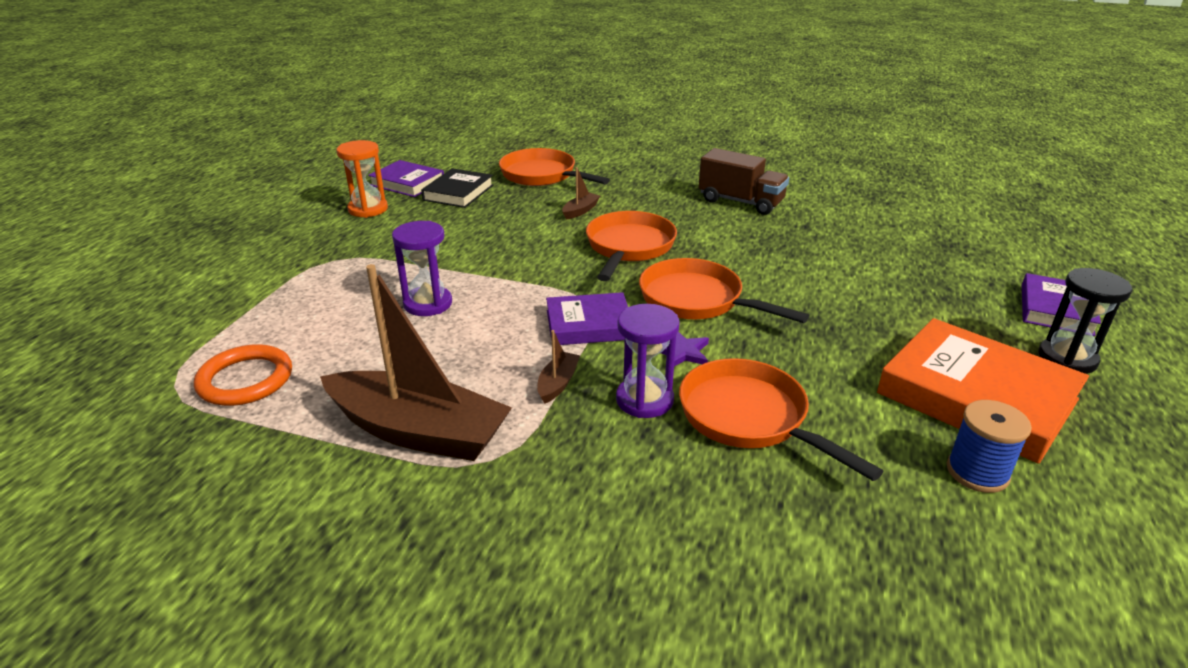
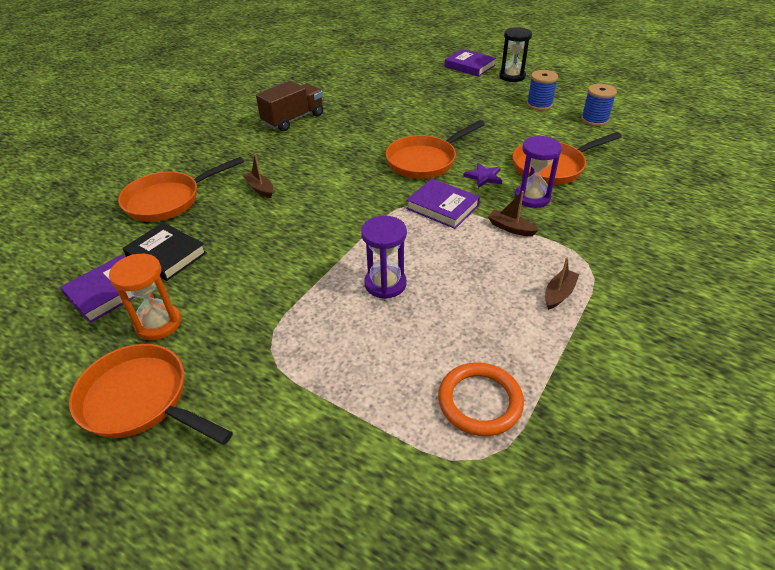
camera: 75 degrees left, 10 degrees up
brown boat [320,264,512,461] -> brown boat [545,257,579,310], size x0.41
purple book [546,292,628,345] -> purple book turned 60 degrees counterclockwise [406,178,480,229]
orange pan [586,211,677,281] -> orange pan moved to [69,344,233,445]
orange book [877,318,1089,464] -> blue spool [527,70,558,111]

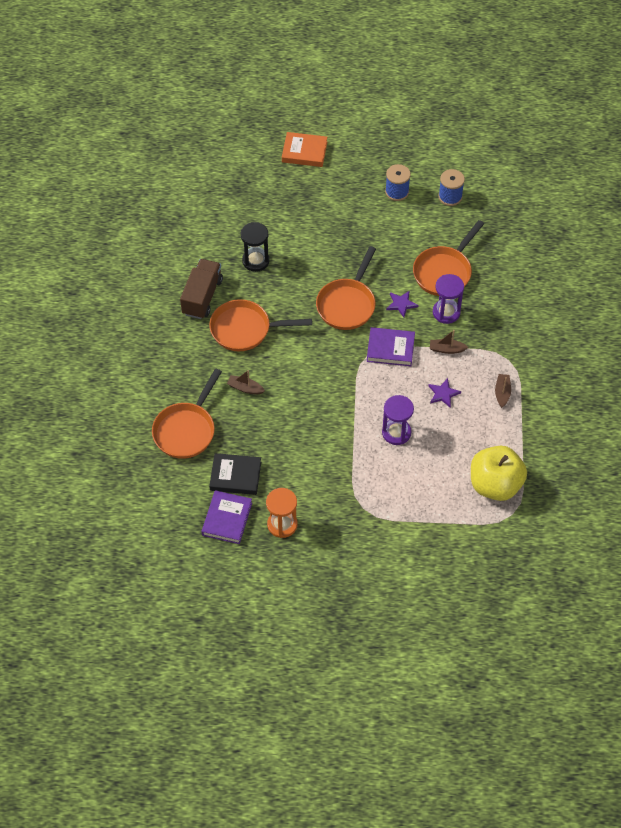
camera: 30 degrees left, 15 degrees up
orange pan [69,344,233,445] -> orange pan moved to [209,299,312,351]
orange ring [438,362,524,436] -> yellow apple [471,446,527,501]
purple book [445,49,496,77] -> orange book [282,132,327,167]
black hourglass [499,27,532,82] -> black hourglass moved to [241,222,270,272]
none -> purple star [428,378,461,408]

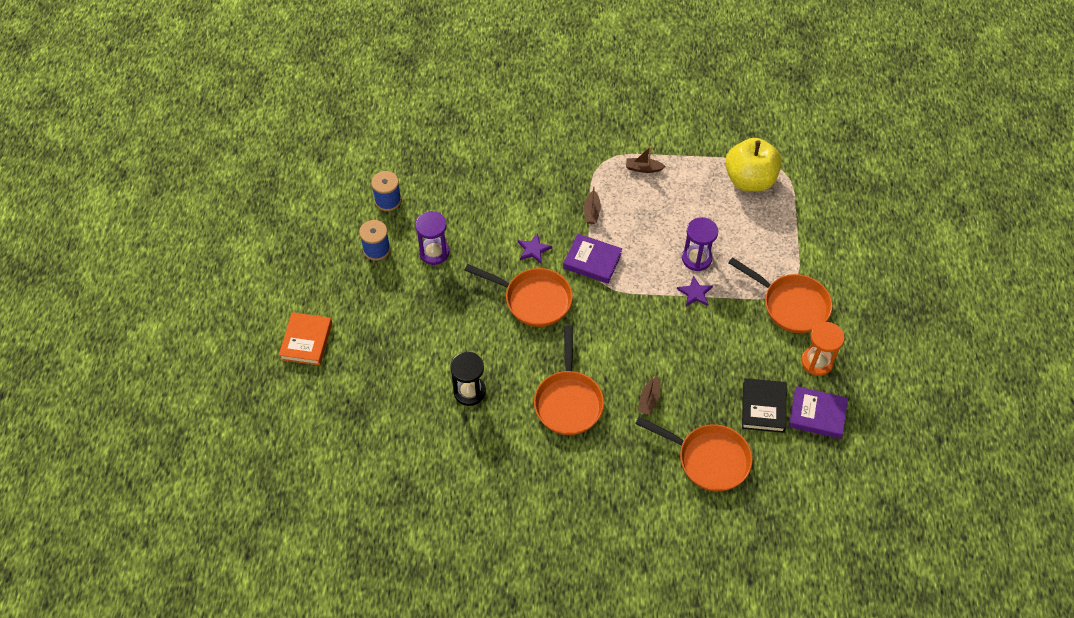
camera: 90 degrees left, 0 degrees up
brown truck [180,259,223,319] -> none
purple book [367,327,415,366] -> purple book turned 75 degrees counterclockwise [563,234,622,284]
orange pan [413,220,484,296] -> orange pan moved to [728,257,832,333]
purple star [428,378,461,408] -> purple star moved to [677,275,713,307]
purple hourglass [433,274,464,324] -> purple hourglass moved to [415,211,449,265]

